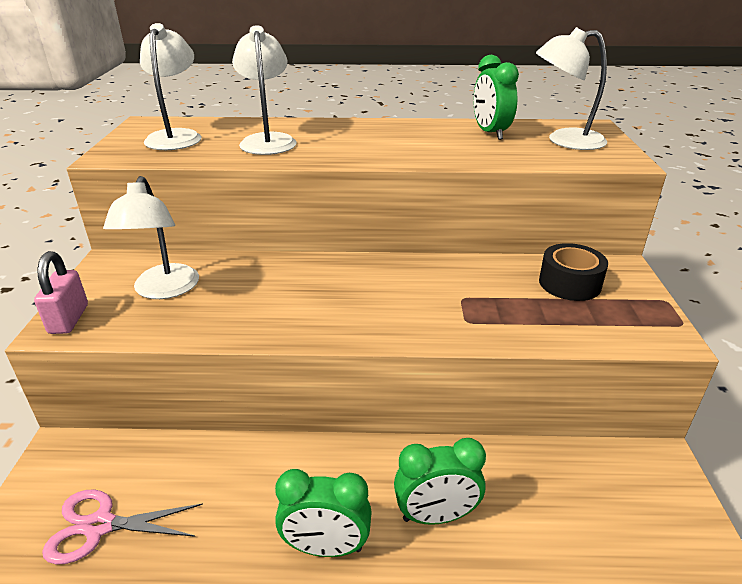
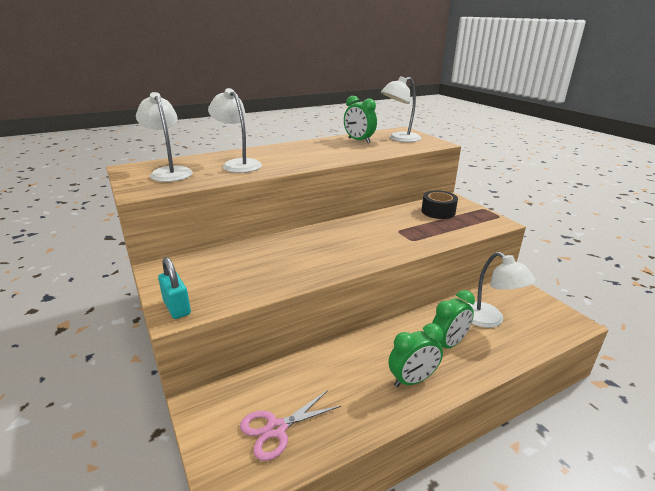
camera: 30 degrees left, 5 degrees down
pink padlock [34,251,88,334] -> turquoise padlock [158,257,191,319]
white lamp [103,176,199,299] -> white lamp moved to [467,252,535,328]

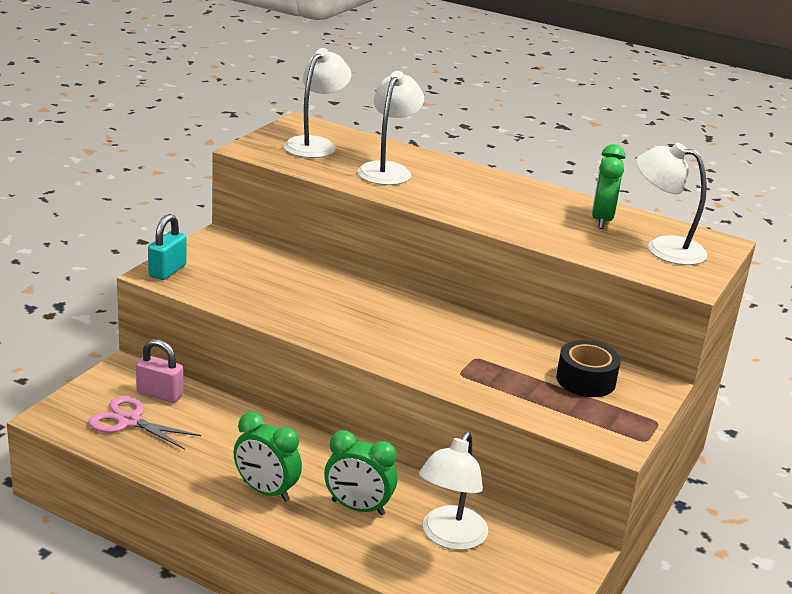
camera: 55 degrees right, 0 degrees up
none -> pink padlock [136,339,183,403]

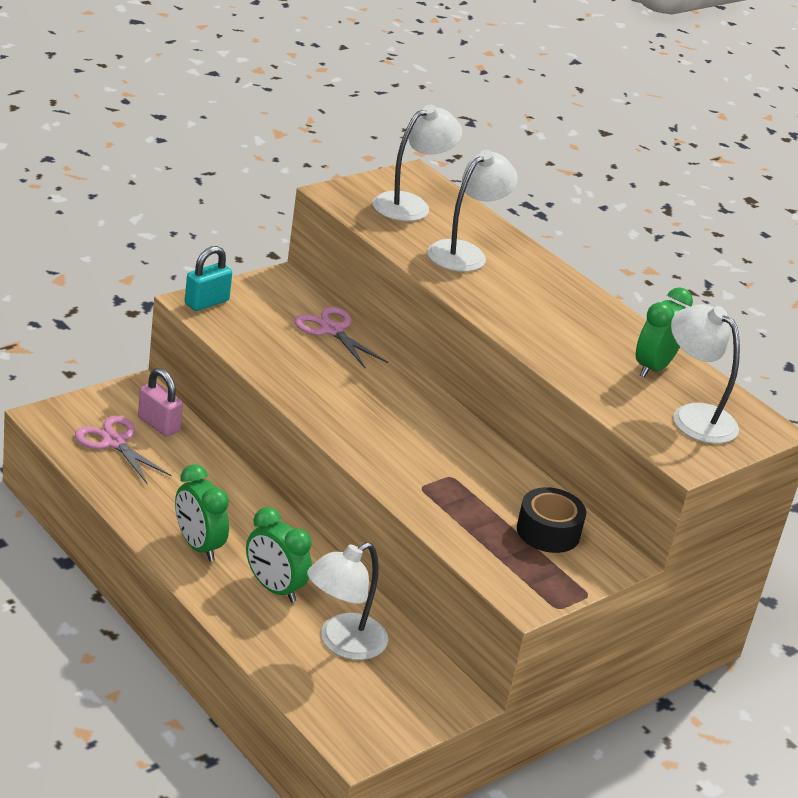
camera: 20 degrees right, 5 degrees up
none -> pink scissors [294,307,388,369]

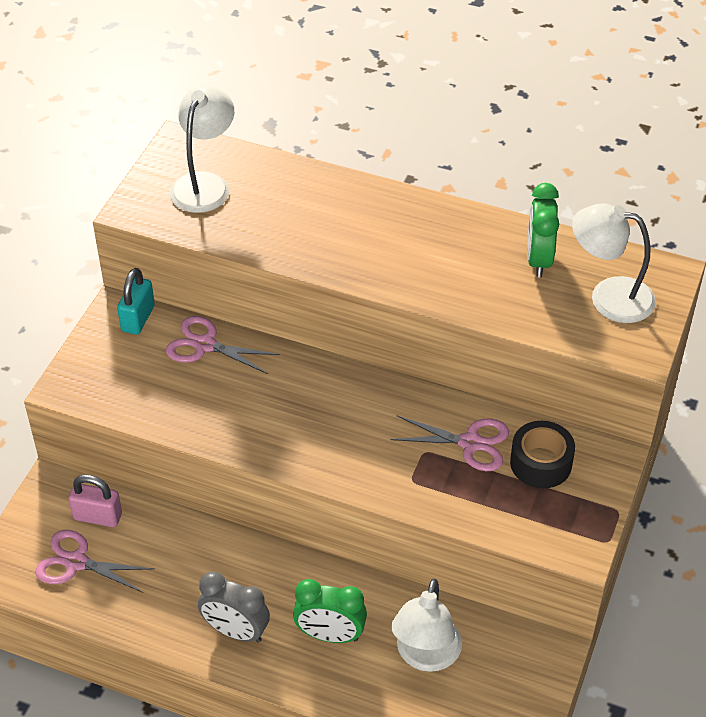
camera: 25 degrees left, 15 degrees up
green clock [175,464,229,561] -> grey clock [198,571,270,643]
turquoise padlock [185,246,232,311] -> turquoise padlock moved to [117,268,155,334]
white lamp [427,150,518,272] -> none
none -> pink scissors [390,416,509,471]

